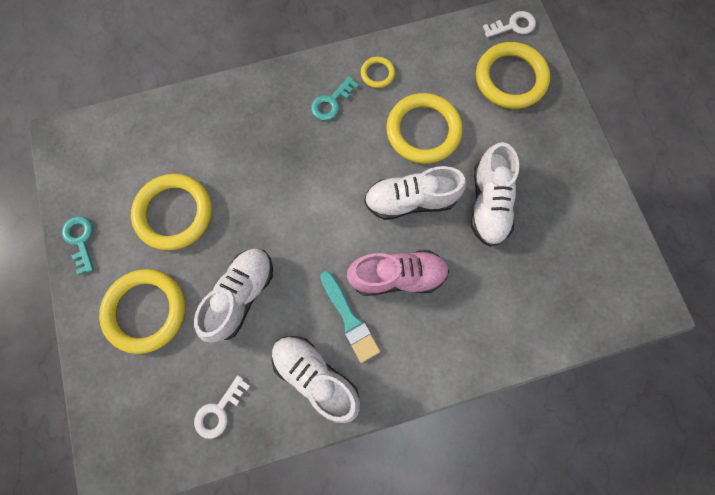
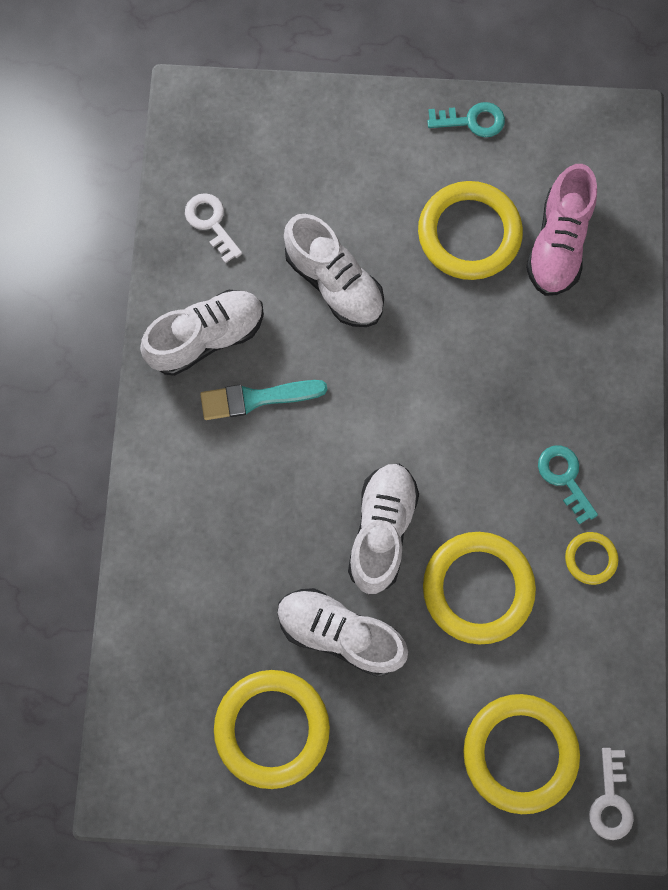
camera: 110 degrees right, 0 degrees up
yellow ring [99,269,186,354] -> yellow ring moved to [214,670,330,789]
pink shoe [347,250,449,296] -> pink shoe moved to [526,164,597,296]

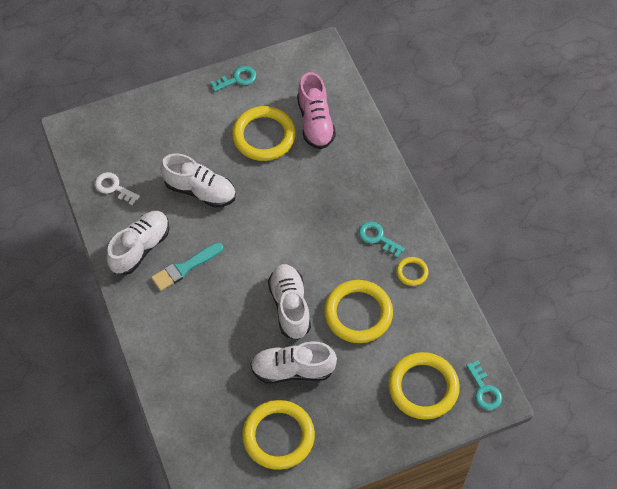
camera: 25 degrees left, 15 degrees down
white key [589,748,634,840] -> turquoise key [466,360,502,410]

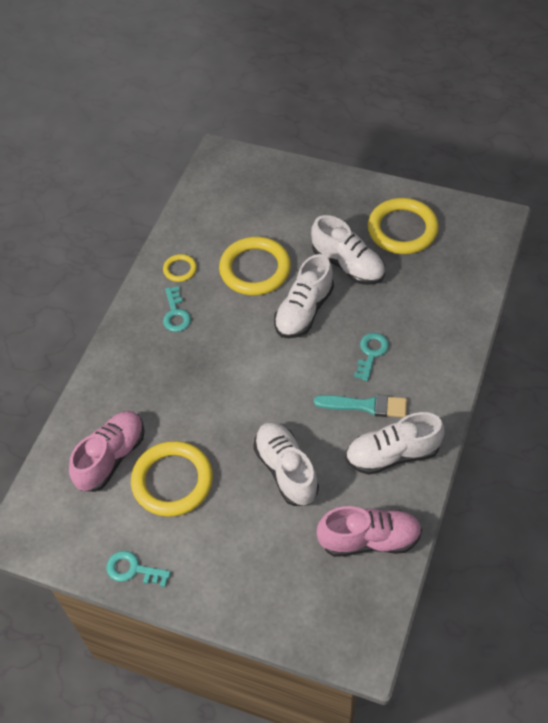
camera: 135 degrees left, 5 degrees down
white key [95,172,140,205] -> pink shoe [317,506,422,557]
yellow ring [388,352,460,420] -> none
turquoise key [466,360,502,410] -> turquoise key moved to [354,333,389,381]

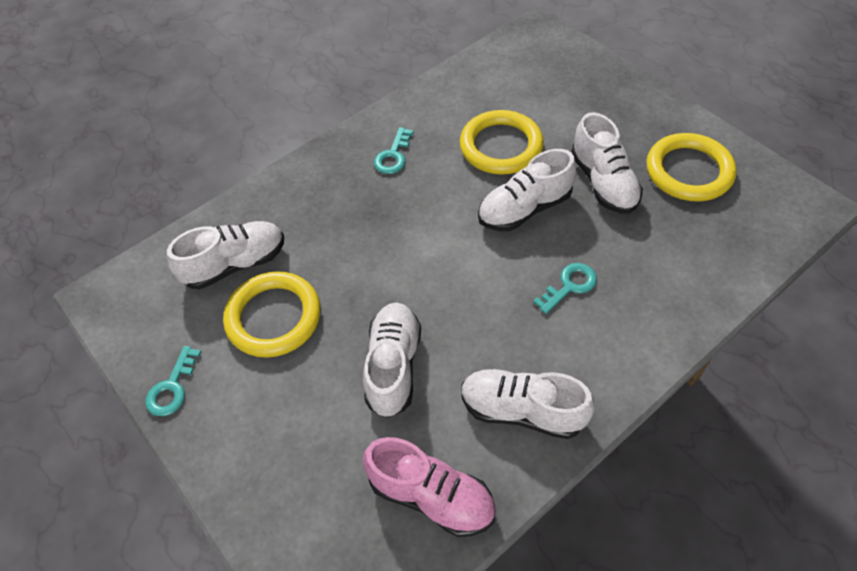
camera: 30 degrees right, 0 degrees up
pink shoe [69,411,145,492] -> white shoe [167,221,284,290]
turquoise key [106,551,171,587] -> turquoise key turned 120 degrees counterclockwise [145,346,201,416]
yellow ring [163,254,197,282] -> none
turquoise brush [314,394,407,418] -> none

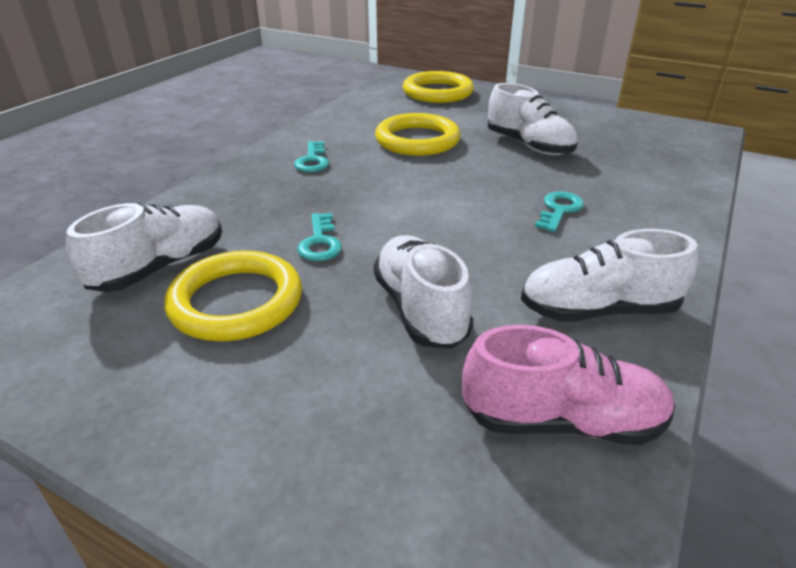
camera: 25 degrees left, 20 degrees down
turquoise key [145,346,201,416] -> turquoise key moved to [297,213,342,261]
white shoe [478,149,576,231] -> none
yellow ring [646,133,737,202] -> yellow ring moved to [403,71,474,103]

